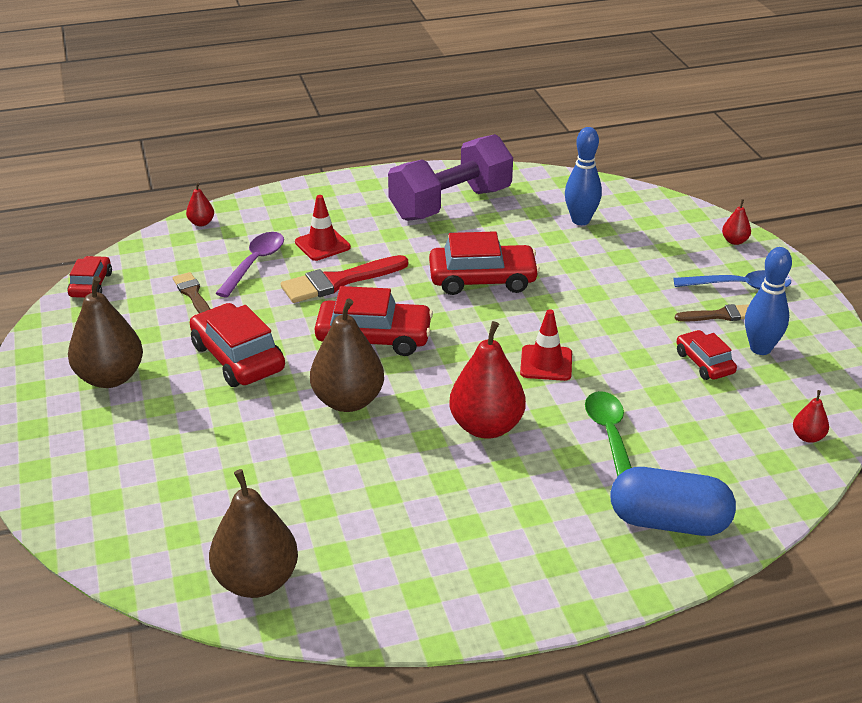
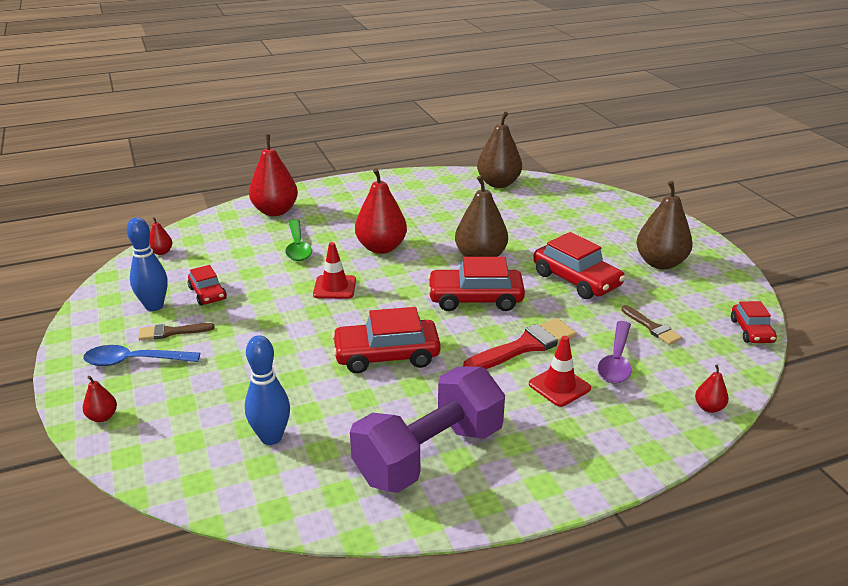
camera: 175 degrees right, 5 degrees down
blue capsule [610,467,736,536] -> red pear [249,135,298,216]

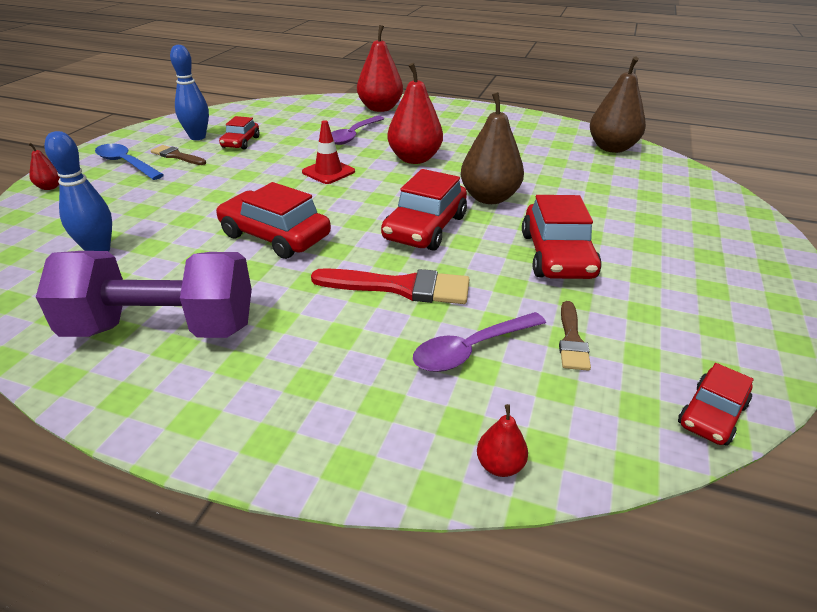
camera: 40 degrees right, 5 degrees up
red pear [149,217,172,255] -> none
green spoon [285,219,312,261] -> purple spoon [331,116,384,145]
red car [428,257,525,311] -> red car turned 105 degrees counterclockwise [381,169,467,251]
red traffic cone [529,336,591,407] -> none
brown pear [637,181,693,269] -> none

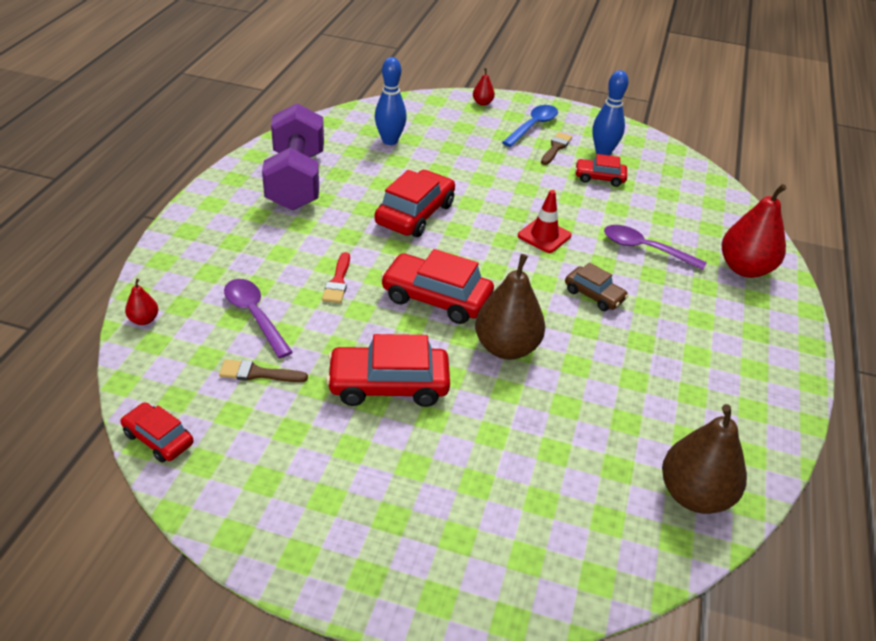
camera: 85 degrees right, 5 degrees up
red brush [311,268,470,304] -> red brush [322,252,350,303], size x0.59
red pear [387,63,443,164] -> brown car [565,263,628,311]

